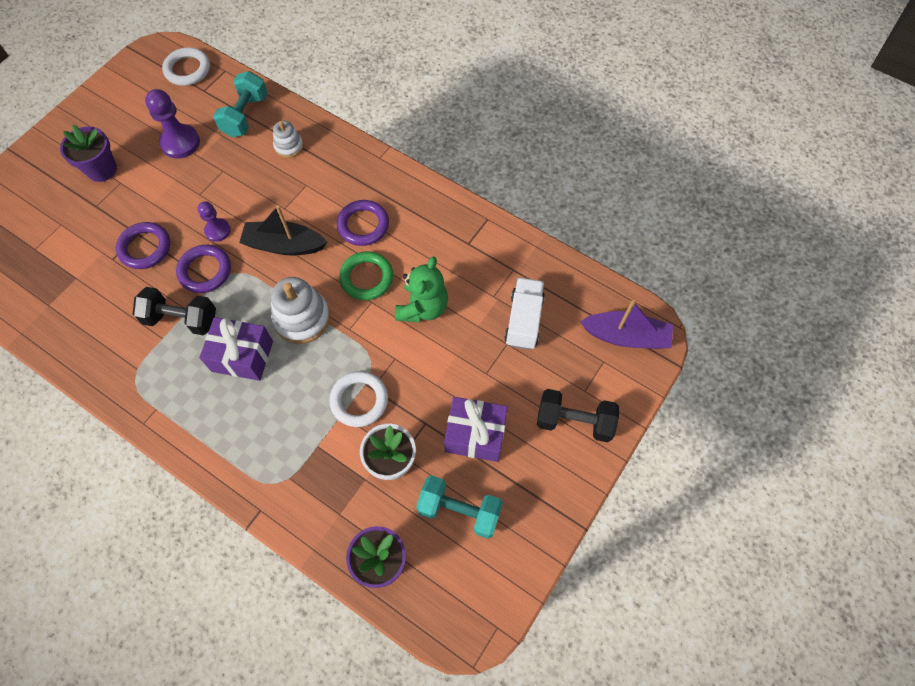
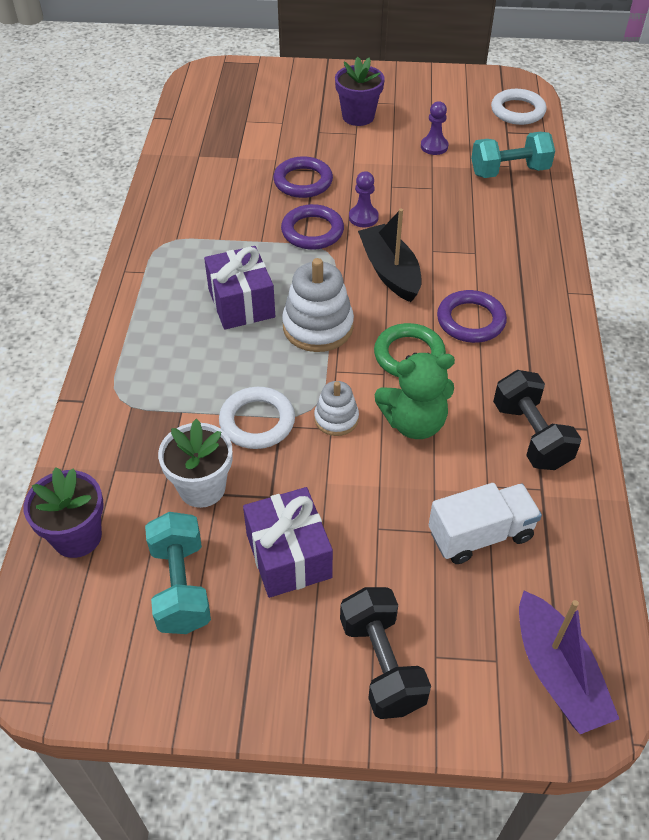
camera: 60 degrees right, 15 degrees down
black dumbbell [133,287,216,335] -> black dumbbell moved to [493,370,582,470]
purple pawn [145,89,200,159] -> purple pawn [421,101,448,155], size x0.62
white stacking toy [273,121,303,158] -> white stacking toy moved to [314,381,359,436]

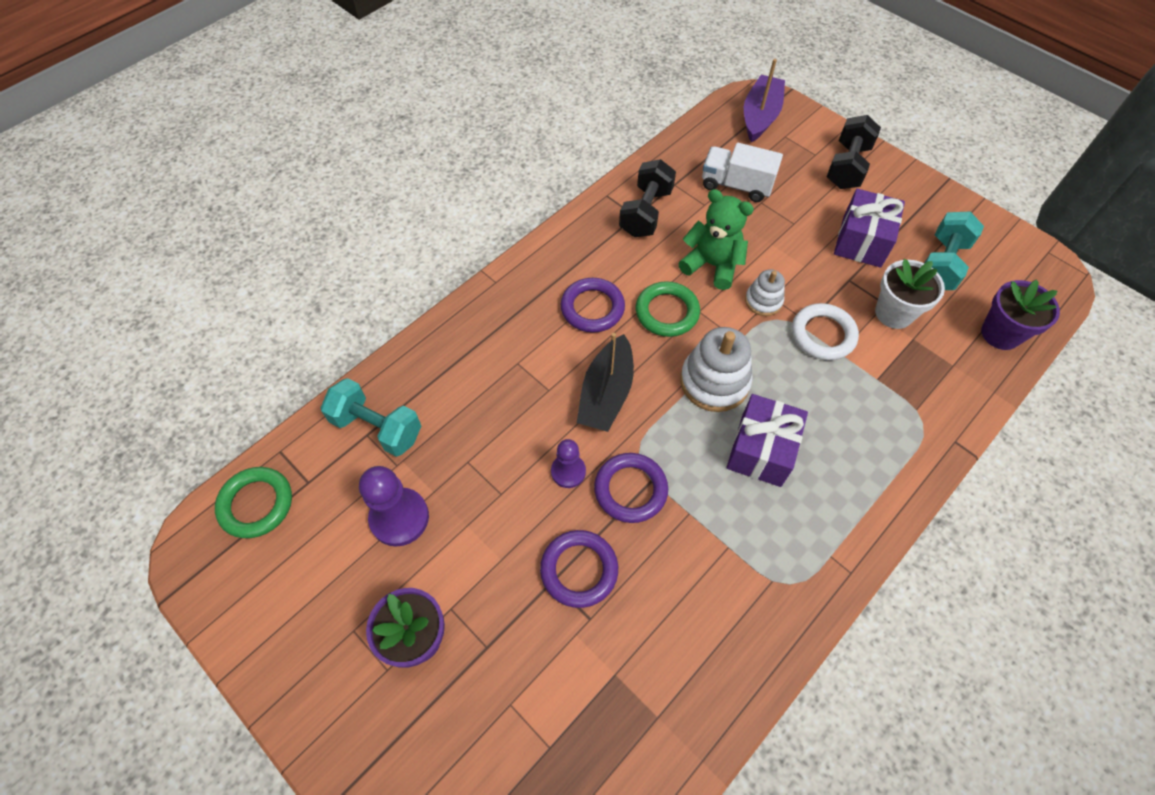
camera: 140 degrees left, 10 degrees up
purple pawn [421,101,448,155] -> purple pawn [359,466,429,546], size x1.62
white ring [491,89,547,125] -> green ring [215,467,292,538]

